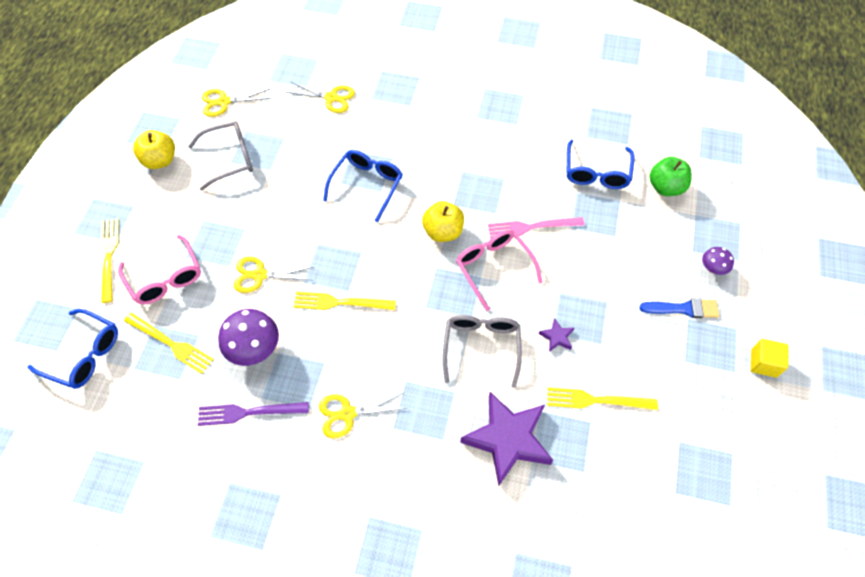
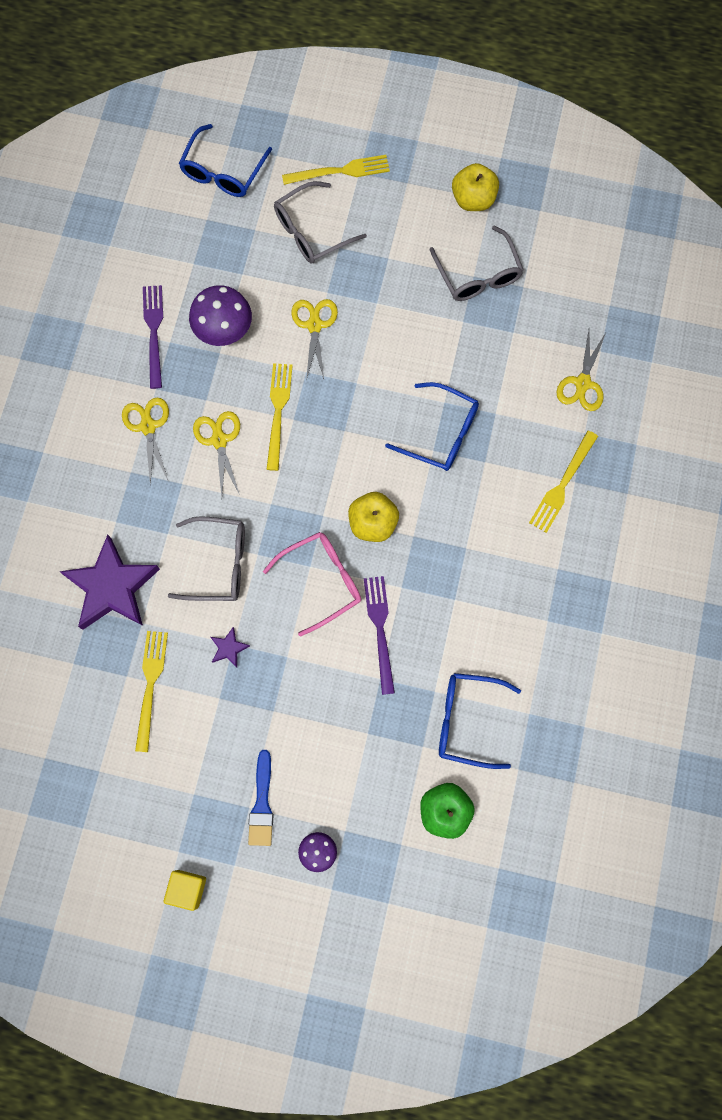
camera: 90 degrees right, 15 degrees up
pink glasses [118,235,201,305] -> grey glasses [274,181,367,264]
yellow fork [124,313,214,374] -> yellow fork moved to [529,431,598,533]
yellow scissors [202,89,271,117] -> yellow scissors moved to [193,411,240,497]
pink fork [488,217,584,239] -> purple fork [364,576,395,695]

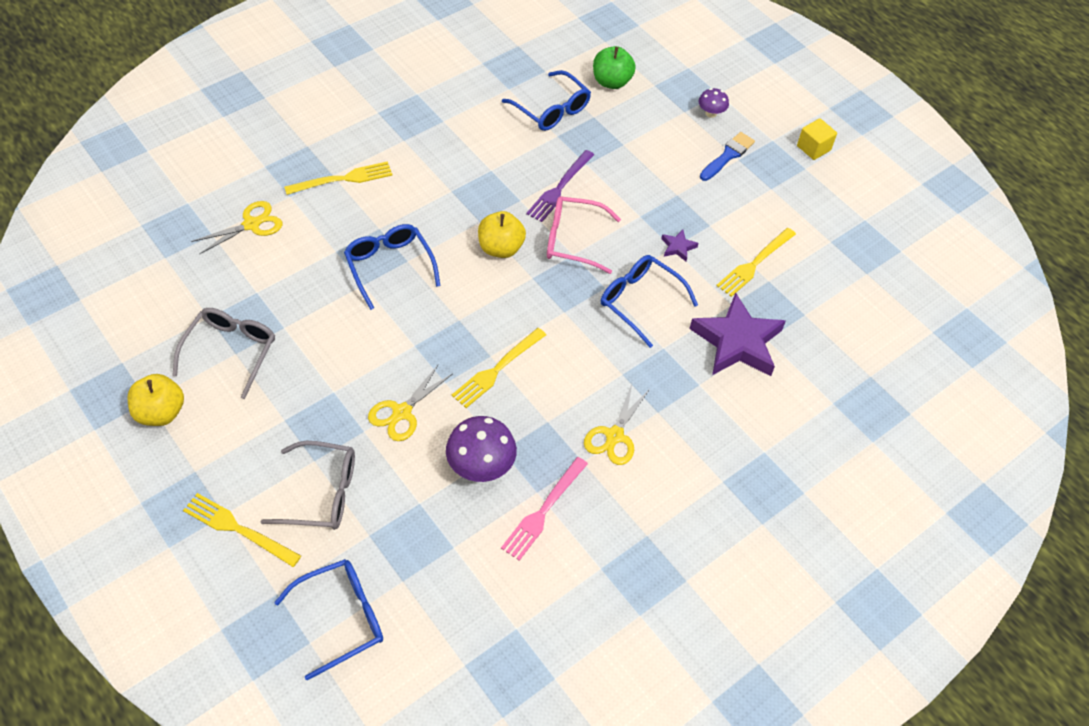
camera: 145 degrees left, 20 degrees down
purple fork [143,285,163,389] -> pink fork [501,457,588,561]
grey glasses [168,516,245,601] -> blue glasses [601,255,698,348]
yellow scissors [193,411,240,497] -> none

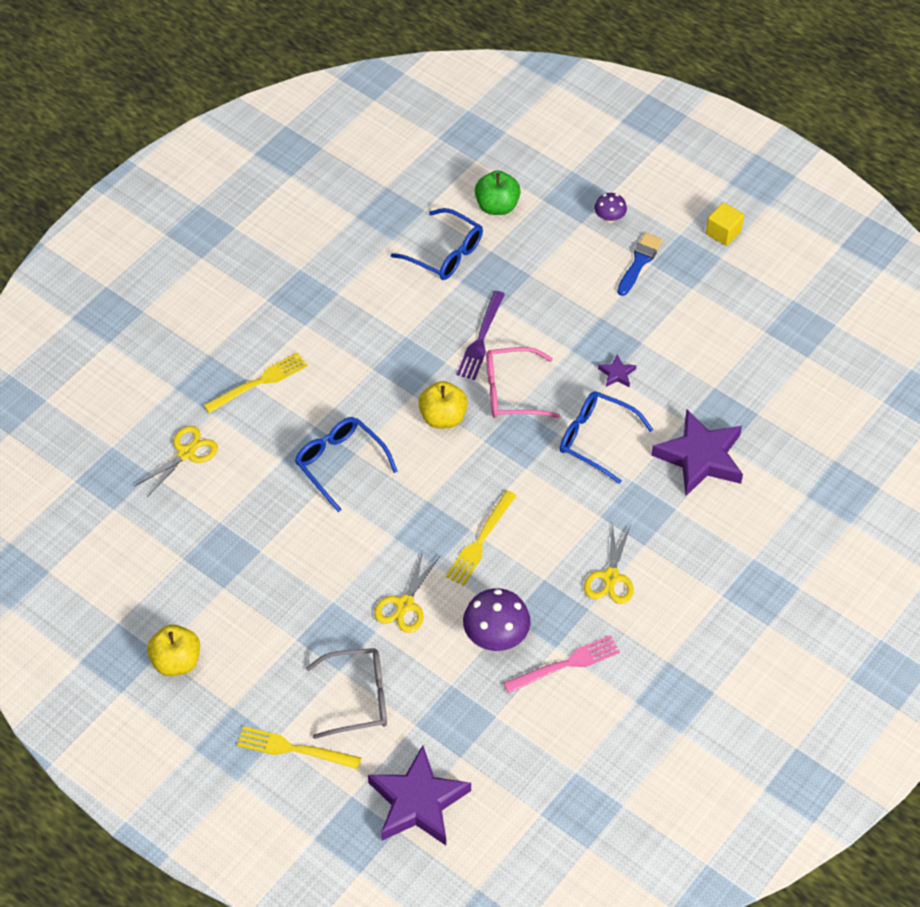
camera: 10 degrees left, 0 degrees up
grey glasses [172,308,275,399] -> none
blue glasses [274,559,383,680] -> purple star [368,746,471,845]
pink fork [501,457,588,561] -> pink fork turned 135 degrees counterclockwise [503,635,620,694]
yellow fork [716,228,796,297] -> none

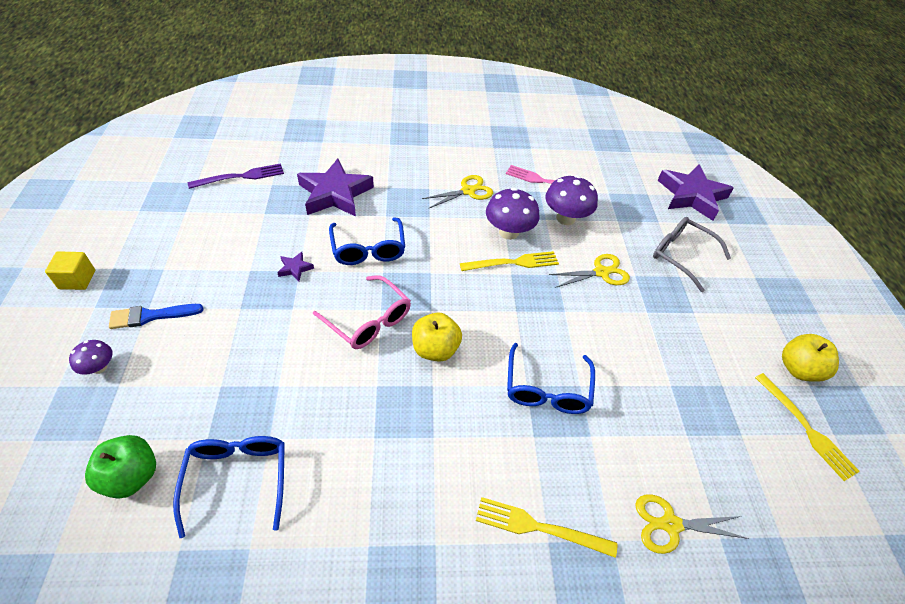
camera: 135 degrees left, 5 degrees down
yellow fork [237,726,361,769] -> yellow fork moved to [755,373,860,481]
purple fork [457,291,505,380] -> purple fork moved to [188,163,284,189]
none -> purple mushroom [486,188,540,240]

